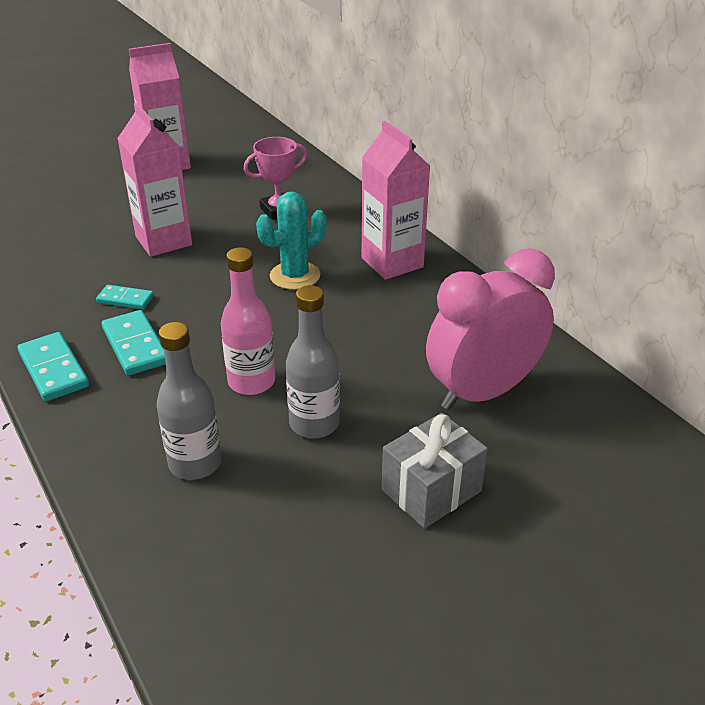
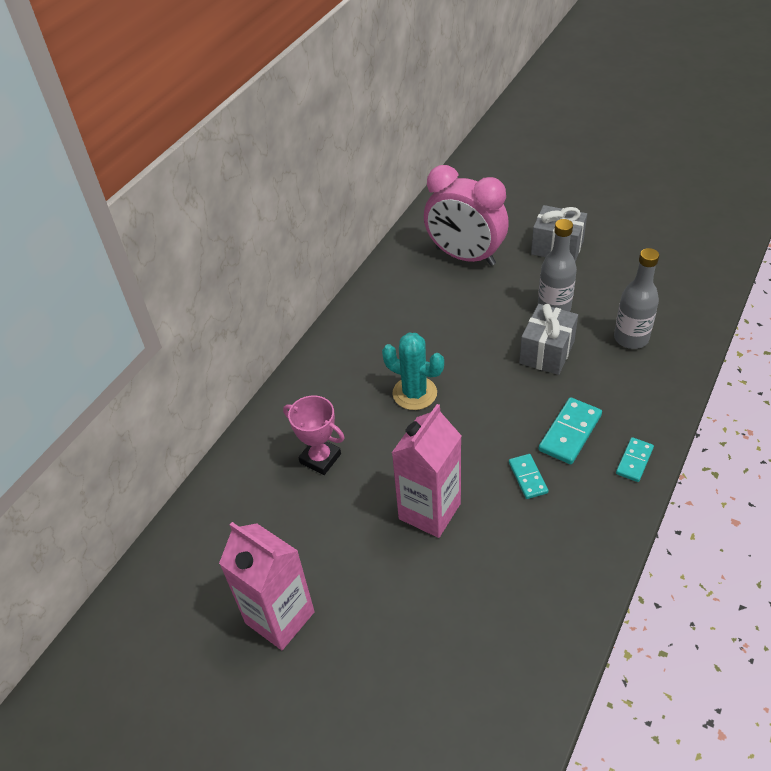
camera: 115 degrees left, 10 degrees up
turquoise domino [18,332,89,401] -> turquoise domino [616,437,654,482], size x0.63
pink bottle [221,247,275,395] -> grey gift [519,304,578,375]
pink carton [362,121,430,280] -> none

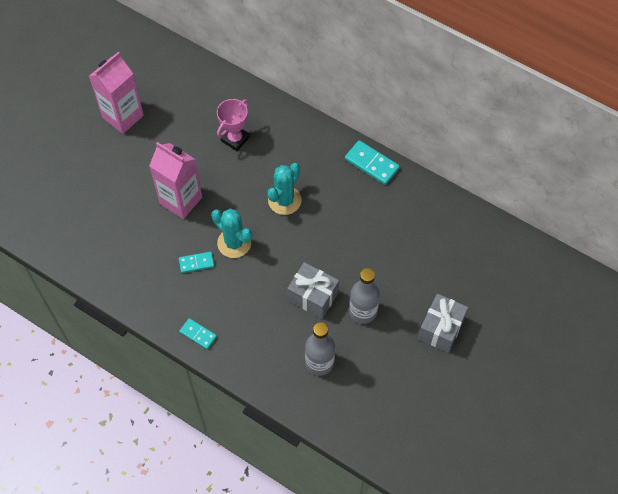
camera: 90 degrees right, 15 degrees up
pink clock [424,165,509,266] -> none
turquoise domino [539,397,602,464] -> turquoise domino moved to [345,140,400,185]
none -> turquoise cactus [211,209,252,258]

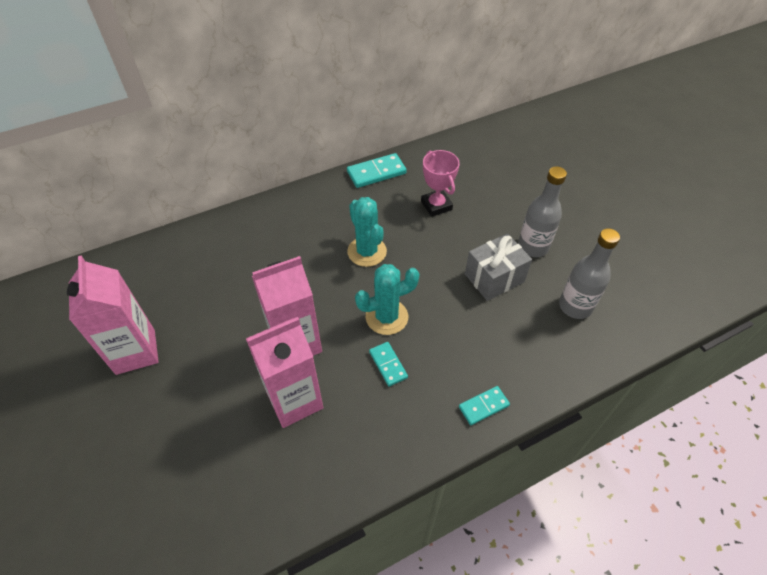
camera: 60 degrees left, 10 degrees down
turquoise domino [179,252,214,273] -> turquoise domino turned 45 degrees counterclockwise [369,342,408,387]
pink trophy [217,99,250,151] -> pink trophy moved to [421,150,460,217]
grey gift [418,294,468,353] -> none
none -> pink carton [246,317,323,428]

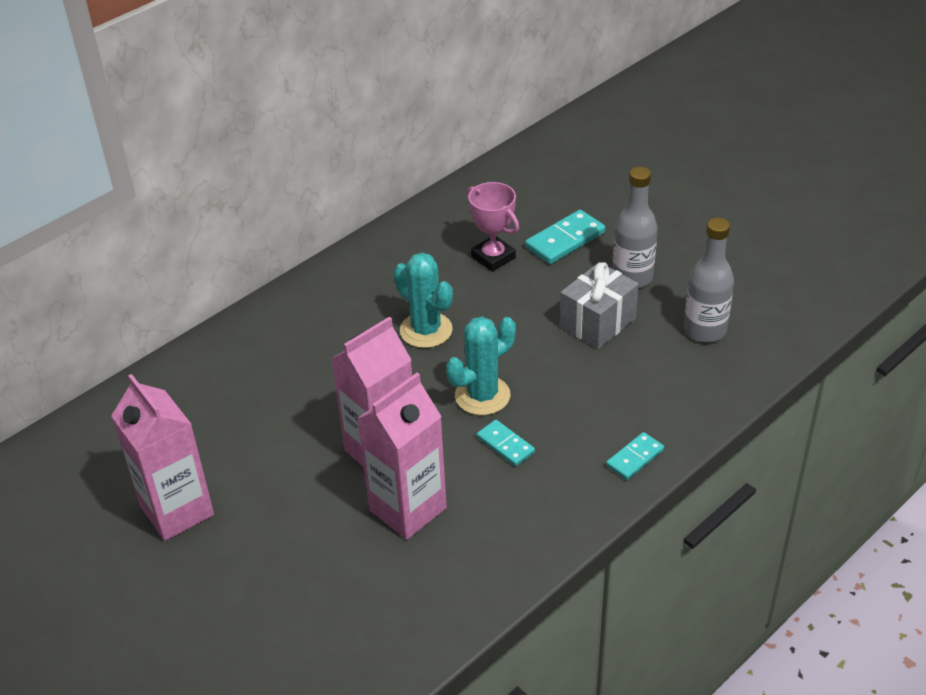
camera: 15 degrees left, 10 degrees down
turquoise domino [347,153,407,188] -> turquoise domino moved to [525,210,605,264]

